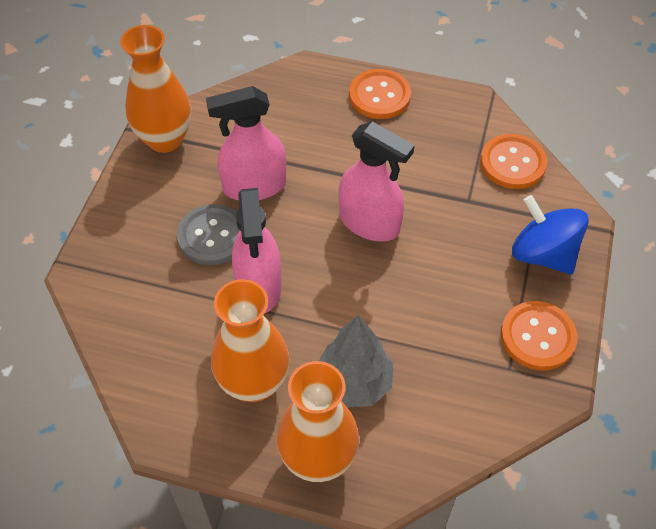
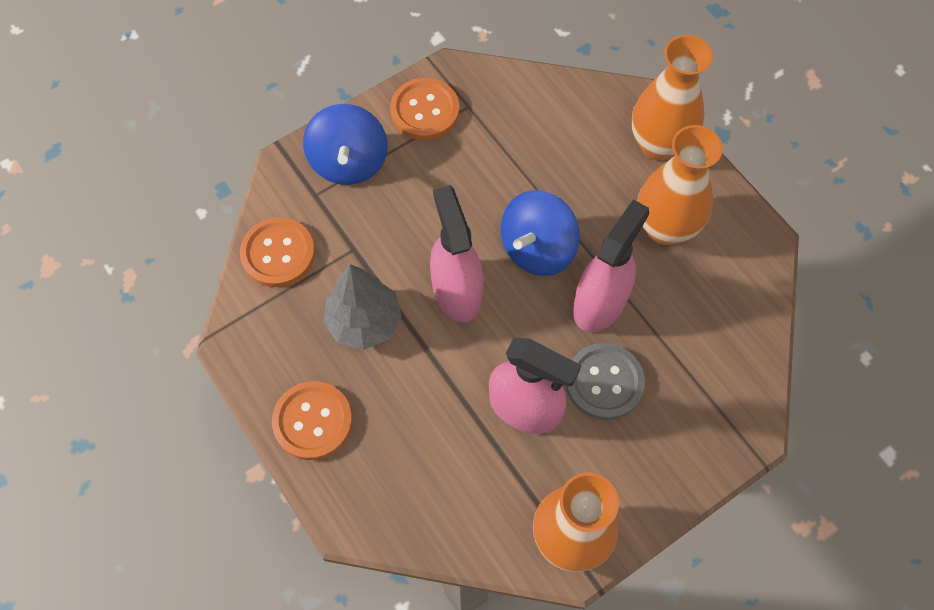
camera: 140 degrees left, 10 degrees up
grey tree [319,315,394,408] -> grey tree moved to [323,264,402,350]
none -> blue spinning top [501,190,580,276]

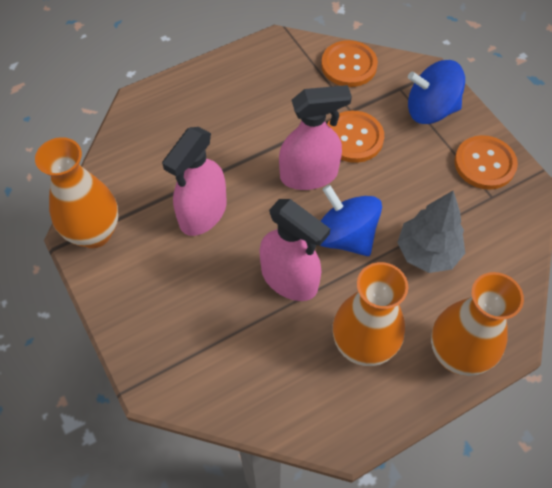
camera: 95 degrees right, 5 degrees down
orange button [272,381,352,460] -> orange button moved to [327,111,384,163]
grey tree [323,264,402,350] -> grey tree moved to [397,191,465,273]
grey button [566,343,645,420] -> none

